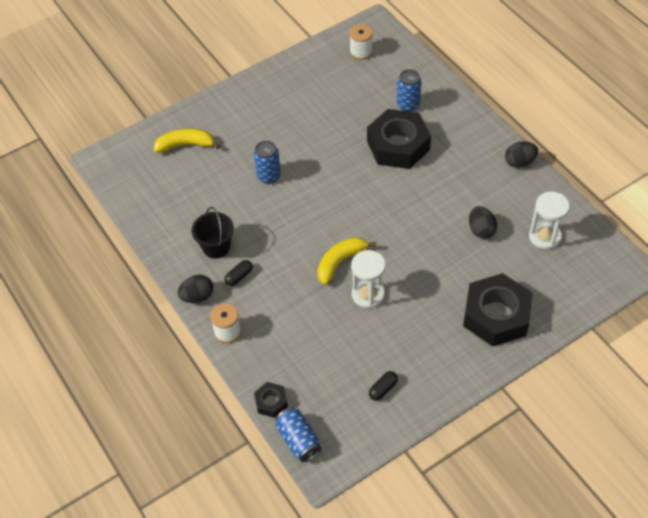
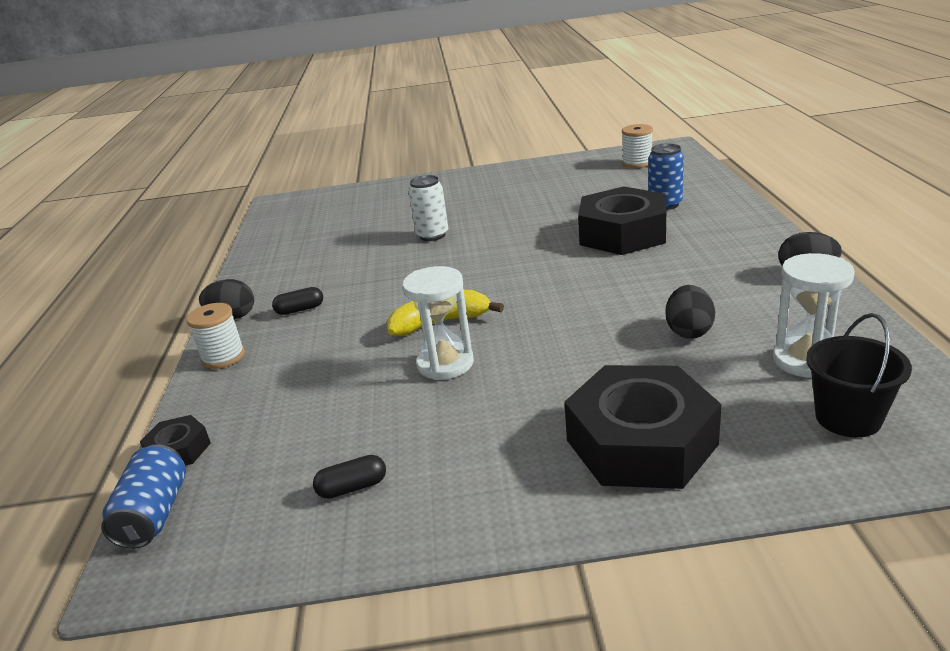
camera: 30 degrees right, 25 degrees down
yellow banana [154,129,220,153] -> none
black bucket [192,207,234,259] -> black bucket moved to [806,313,912,438]
blue can [254,141,281,184] -> white can [408,175,448,241]

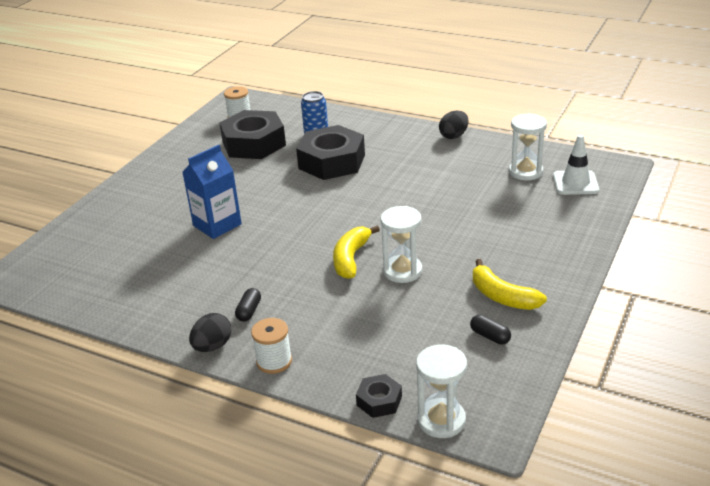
camera: 60 degrees left, 5 degrees up
blue can [101,444,186,549] -> white hourglass [416,345,467,438]
black capsule [313,455,386,499] -> black capsule turned 60 degrees counterclockwise [470,315,511,345]
white can [408,175,448,241] -> blue carton [182,145,242,239]
black nut [564,365,721,489] -> black nut moved to [219,110,286,159]
black egg [666,285,715,339] -> none
black bucket [806,313,912,438] -> white traffic cone [553,135,599,195]
none -> yellow banana [473,259,547,310]

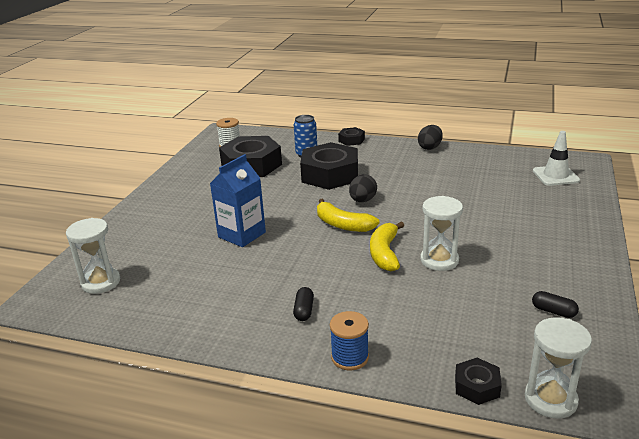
camera: 10 degrees left, 5 degrees down
black egg [189,313,231,352] -> black egg moved to [349,174,377,202]
white spool [251,318,292,374] -> blue spool [330,311,369,371]
yellow banana [473,259,547,310] -> yellow banana moved to [317,199,380,232]
white hourglass [509,113,547,181] -> white hourglass moved to [66,218,120,294]
none -> black nut [338,127,365,146]

